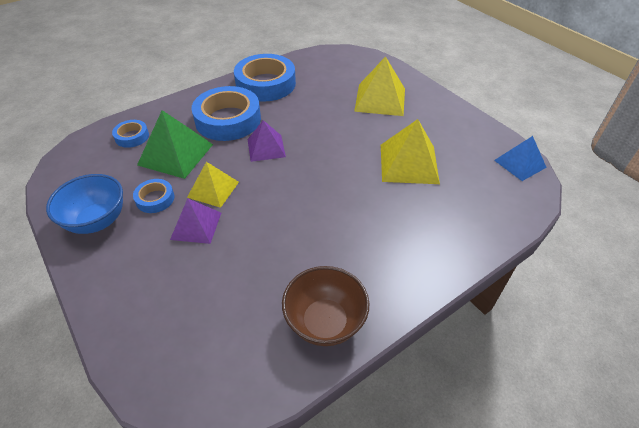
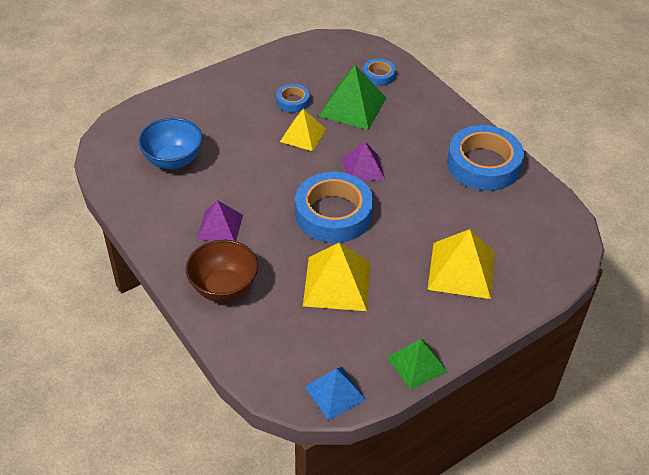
camera: 90 degrees right, 0 degrees up
blue bowl [46,174,123,234] -> blue bowl moved to [138,118,203,169]
purple pyramid [170,198,221,244] -> purple pyramid moved to [197,200,243,241]
blue tape [191,86,261,141] -> blue tape moved to [295,172,374,243]
brown bowl [282,266,369,346] -> brown bowl moved to [186,240,258,302]
none -> green pyramid [387,339,447,390]

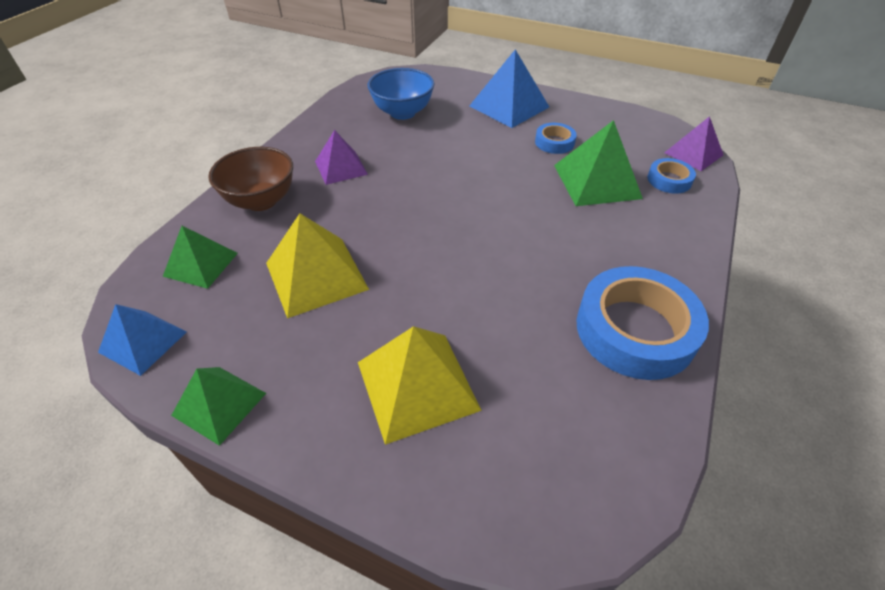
camera: 60 degrees right, 0 degrees up
yellow pyramid [280,109,326,151] -> none
blue tape [295,172,374,243] -> none
purple pyramid [342,142,385,182] -> purple pyramid moved to [664,116,723,171]
none -> green pyramid [163,226,238,289]
none -> blue pyramid [470,49,549,128]

